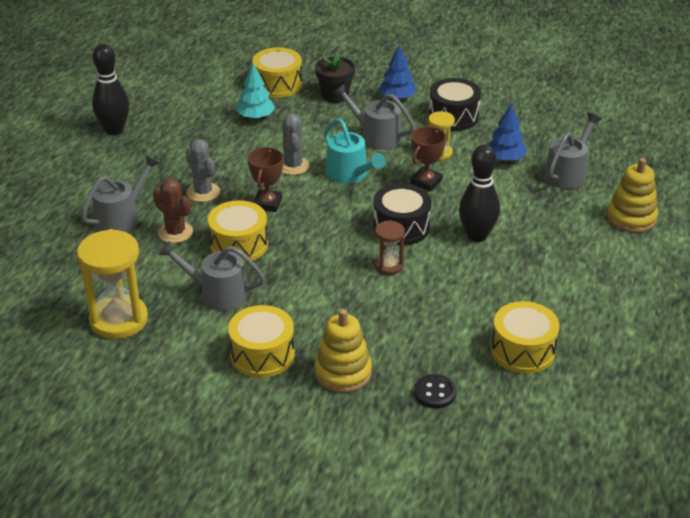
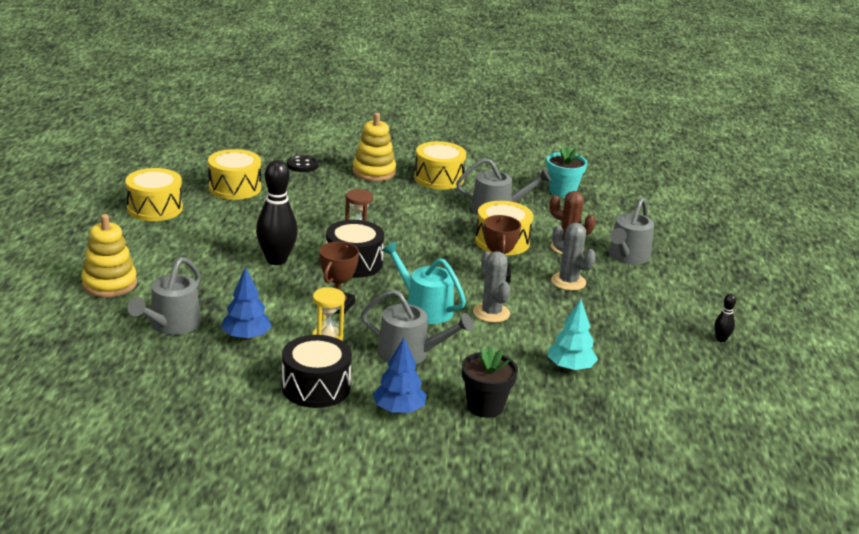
camera: 165 degrees right, 10 degrees down
yellow hourglass [77,229,148,339] -> turquoise flower pot [546,146,587,198]
black bowling pin [92,44,129,135] -> black bowling pin [714,293,736,342], size x0.46
yellow drum [253,47,302,98] -> yellow drum moved to [125,168,183,221]

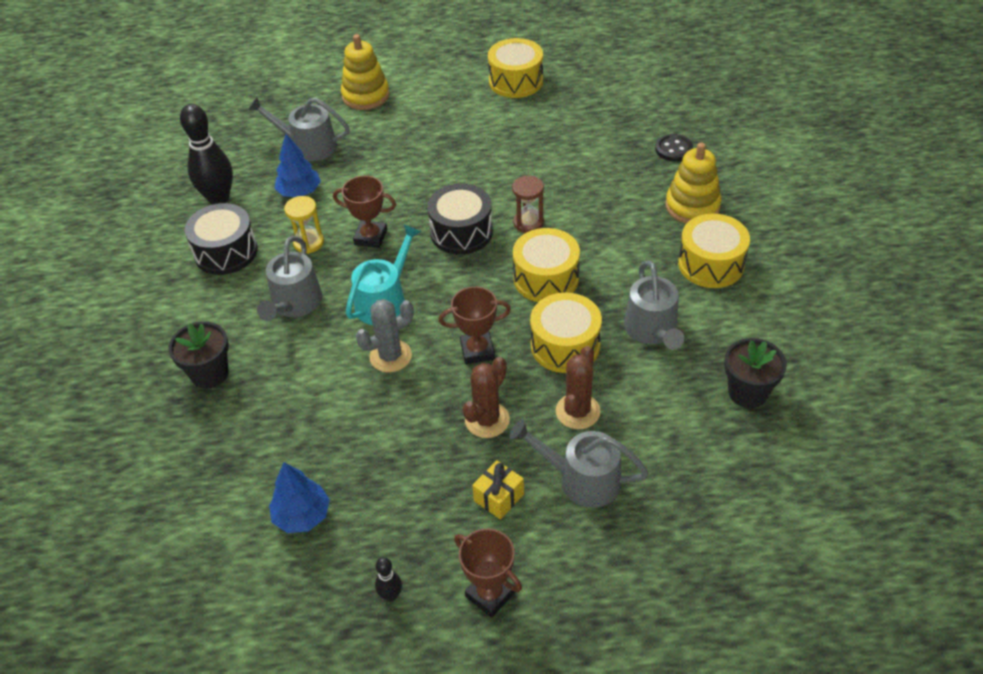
camera: 85 degrees right, 20 degrees up
yellow drum [208,149,261,200] -> yellow drum moved to [513,228,580,302]
black bowling pin [256,160,298,265] -> black bowling pin moved to [180,104,233,205]
blue tree [373,338,427,414] -> blue tree moved to [269,462,330,533]
turquoise flower pot [546,146,587,198] -> black flower pot [724,338,787,408]
turquoise tree [548,299,598,371] -> none
grey cactus [551,223,596,291] -> brown cactus [463,357,510,438]
none -> brown trophy [454,528,522,618]
none -> yellow gift [472,460,524,520]

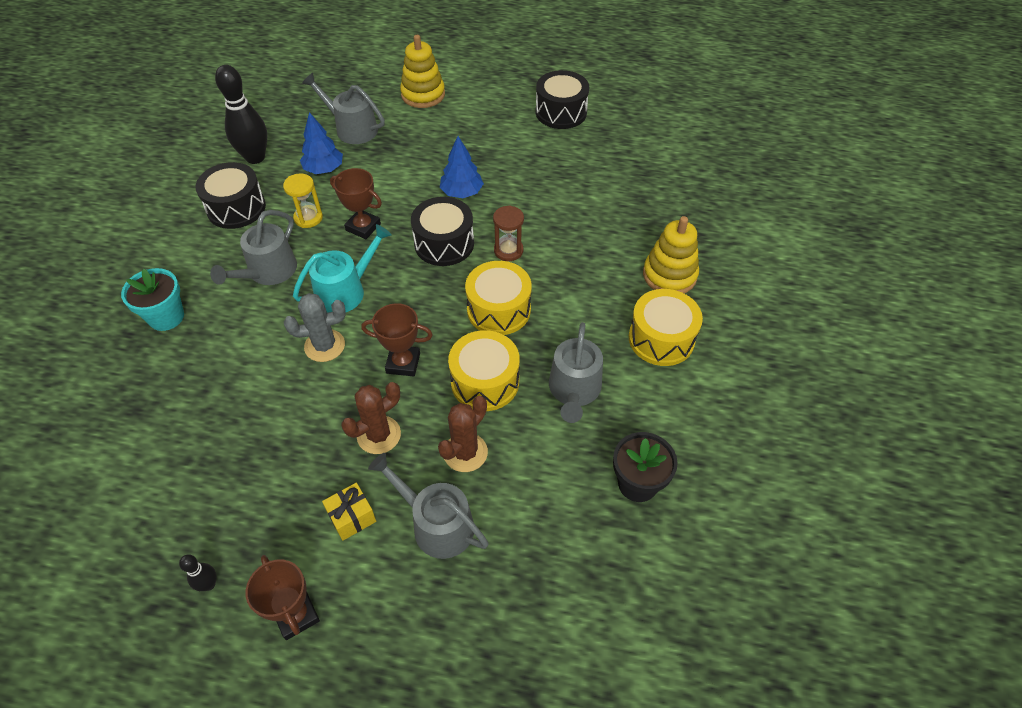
camera: 15 degrees right, 5 degrees up
black flower pot [169,321,229,389] -> turquoise flower pot [121,268,184,331]
blue tree [269,462,330,533] -> blue tree moved to [440,136,484,198]
yellow drum [488,38,543,98] -> black drum [536,70,589,129]
black button [655,134,693,161] -> none

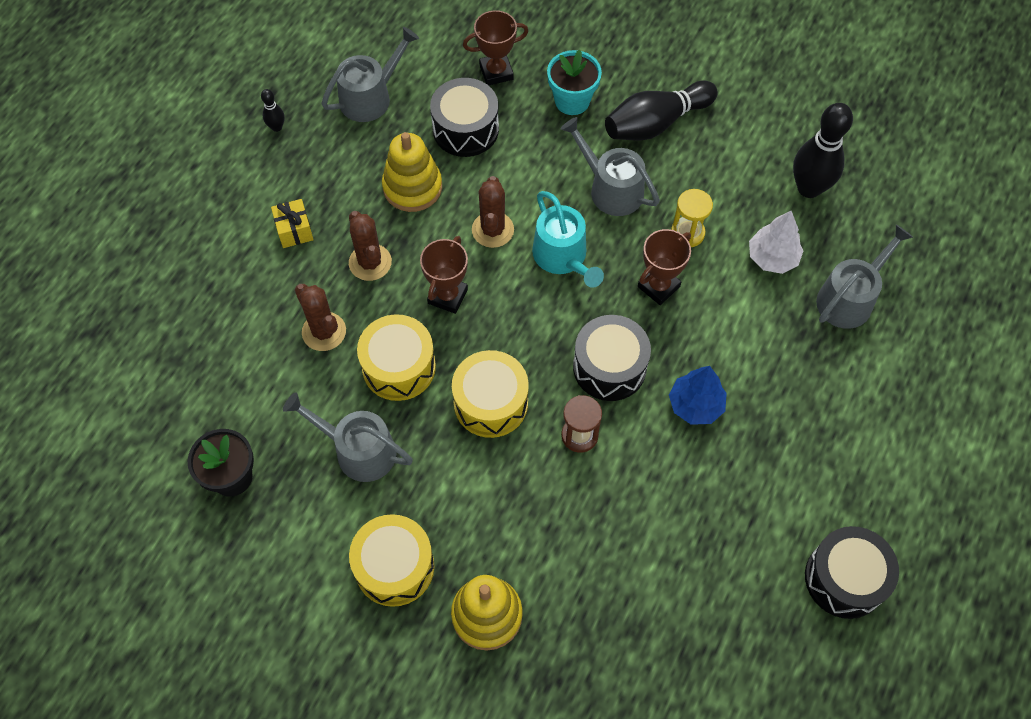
camera: 105 degrees right, 10 degrees up
black drum [196,162,266,229] -> black drum moved to [430,78,499,157]
brown trophy [246,555,320,640] -> brown trophy moved to [463,10,528,86]
grey cactus [284,293,346,362] -> brown cactus [472,176,514,248]
blue tree [300,112,343,174] -> white tree [749,211,804,274]
grey watering can [368,453,489,559] -> grey watering can moved to [321,27,419,122]
yellow stacking toy [400,35,445,108] -> yellow stacking toy moved to [382,132,442,212]
none -> black bowling pin [605,80,718,140]

